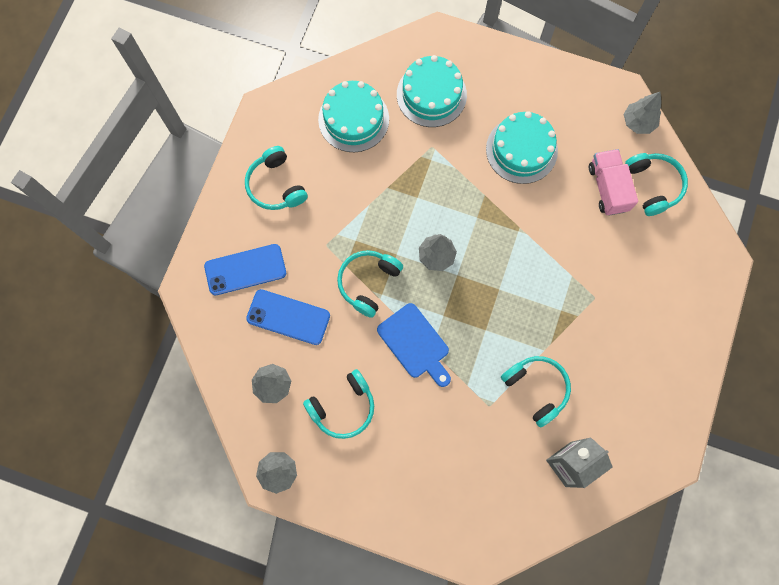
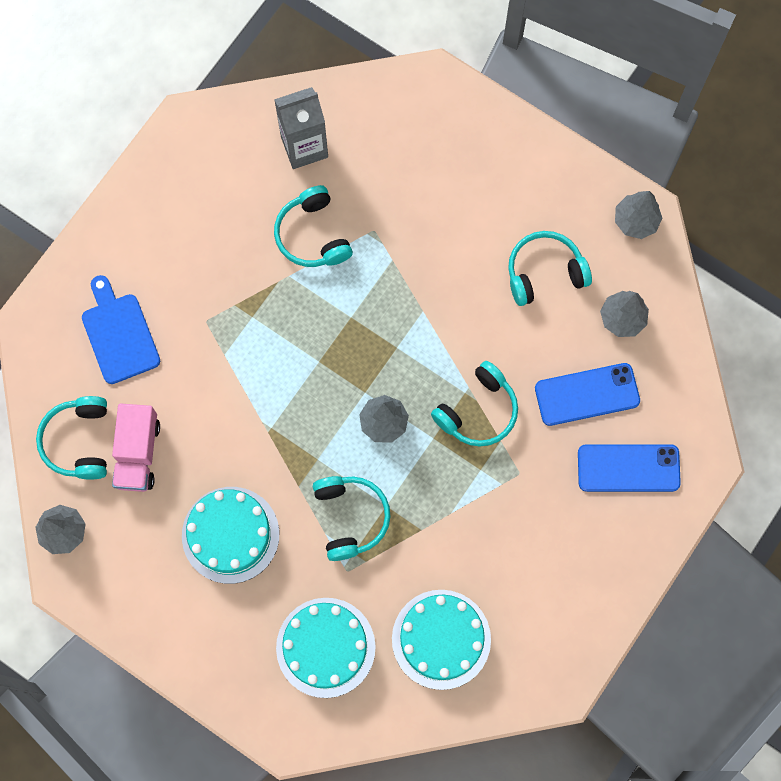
camera: 165 degrees left, 0 degrees up
turquoise headphones [245,146,308,210] -> turquoise headphones moved to [313,476,391,561]
blue phone [246,289,330,345] -> blue phone turned 45 degrees counterclockwise [535,363,640,426]
blue cutting board [377,303,451,387] -> blue cutting board moved to [82,275,160,384]

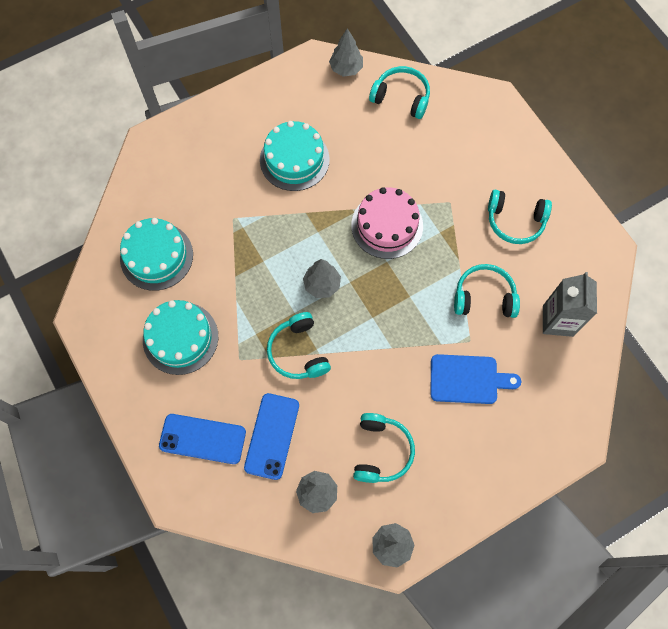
camera: 115 degrees right, 5 degrees down
blue cutting board [82,275,160,384] -> blue cutting board moved to [430,354,521,404]
pink truck [112,403,160,492] -> none
turquoise cake [276,598,376,698] -> turquoise cake moved to [143,300,218,375]
turquoise headphones [313,476,391,561] -> turquoise headphones moved to [488,190,552,244]
blue phone [578,444,681,492] -> blue phone turned 75 degrees clockwise [159,414,246,464]
none -> pink cake [351,187,423,259]

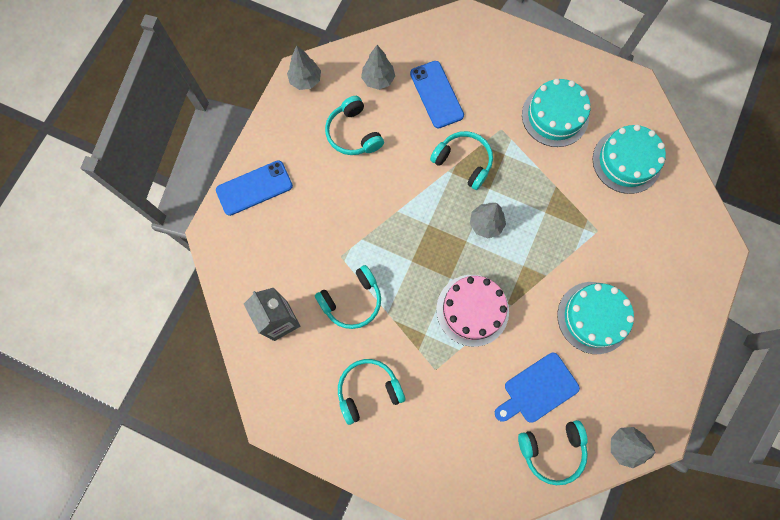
camera: 145 degrees right, 5 degrees up
blue phone [159,414,246,464] -> blue phone moved to [216,160,293,216]
blue cutting board [430,354,521,404] -> blue cutting board moved to [495,353,580,423]

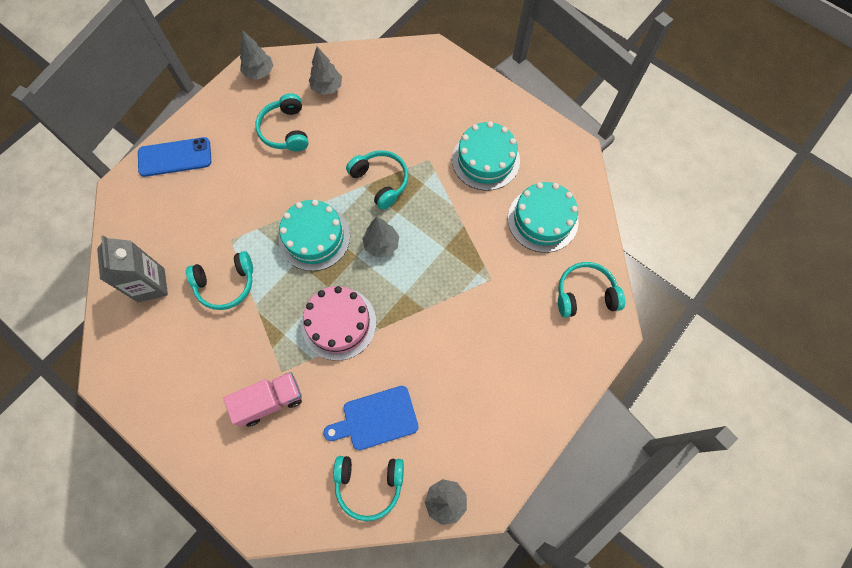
camera: 15 degrees right, 5 degrees down
turquoise headphones [338,359,405,425] -> turquoise headphones moved to [558,262,625,318]
blue phone [410,61,464,128] -> none
turquoise cake [557,282,634,354] -> turquoise cake moved to [279,200,350,271]
none -> pink truck [223,372,302,427]

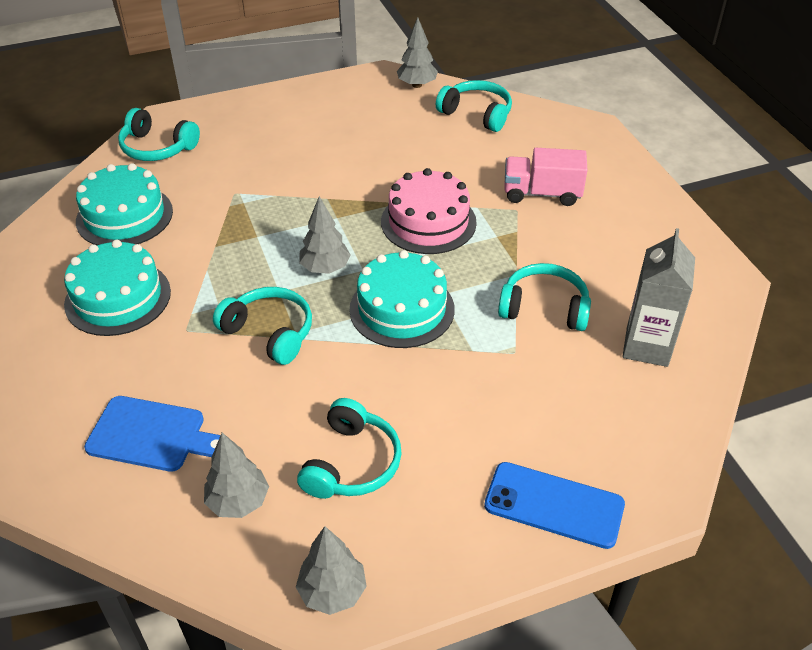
camera: 150 degrees left, 25 degrees down
blue cutting board [323,386,419,450] -> blue cutting board moved to [84,396,221,472]
turquoise headphones [346,150,408,210] -> turquoise headphones turned 135 degrees clockwise [213,287,312,365]

